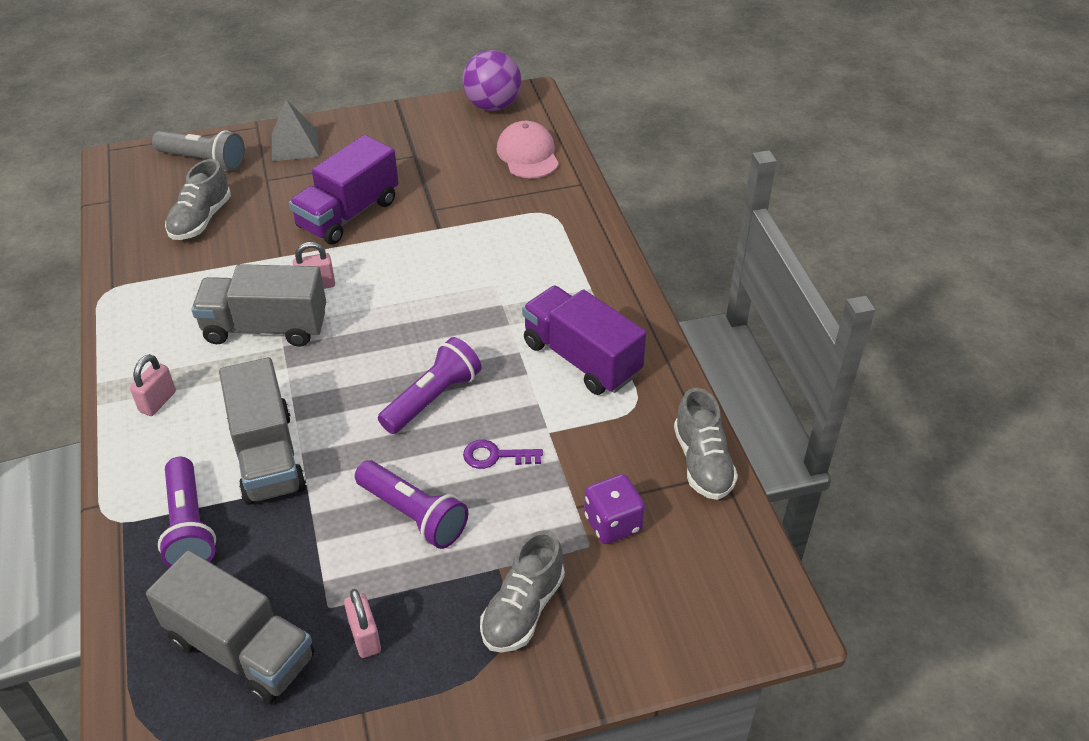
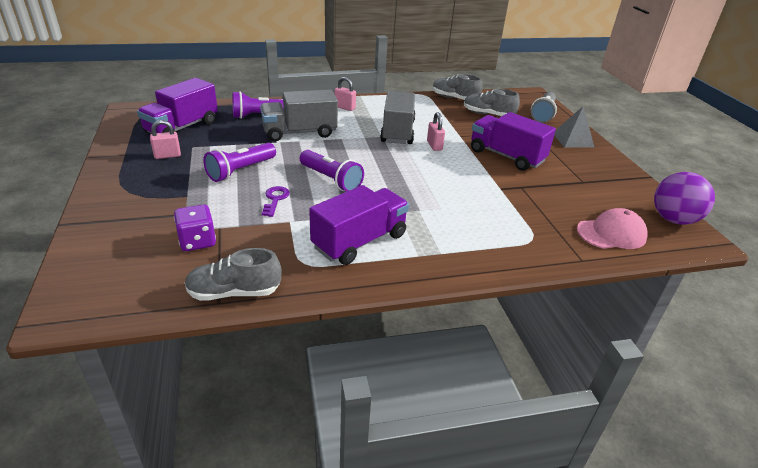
camera: 90 degrees right, 10 degrees down
grey truck [146,550,314,705] -> purple truck [137,78,218,134]
grey shoe [480,530,565,652] -> grey shoe moved to [433,74,482,100]

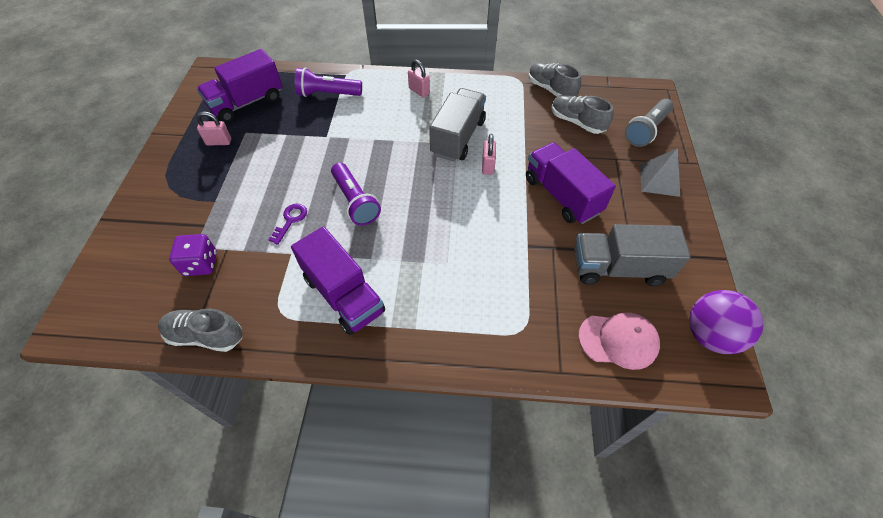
camera: 20 degrees right, 20 degrees up
purple flashlight [203,143,276,182] -> none
grey truck [260,89,338,141] -> grey truck moved to [574,224,691,286]
purple truck [309,185,409,265] -> purple truck turned 75 degrees clockwise [291,226,385,335]

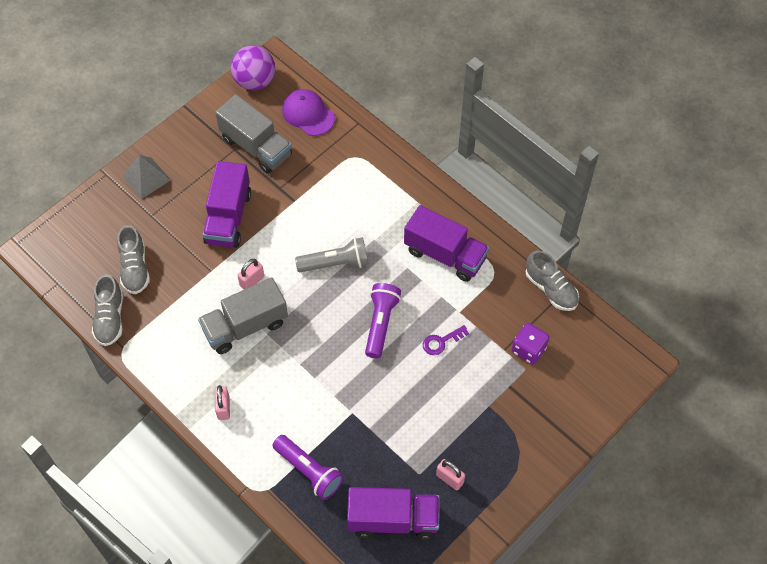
camera: 140 degrees left, 5 degrees up
purple truck [291,226,385,335] -> purple truck turned 120 degrees clockwise [404,205,489,282]
pink cap [578,312,660,370] -> purple cap [282,89,335,136]
grey flashlight [625,99,673,147] -> grey flashlight moved to [295,237,368,272]

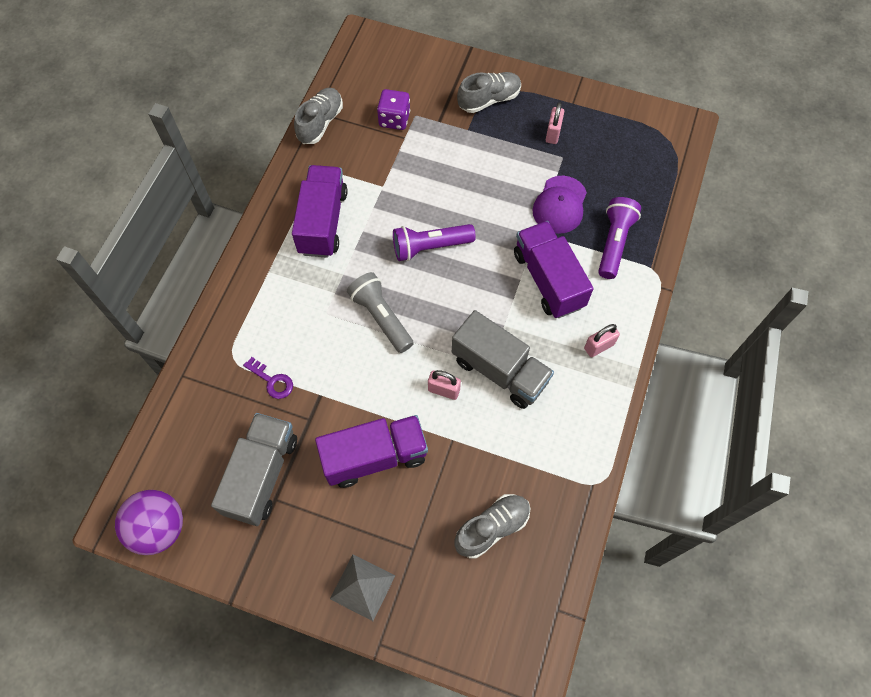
camera: 115 degrees left, 5 degrees up
grey shoe [92,274,123,346] -> grey shoe moved to [457,72,521,113]
purple cap [282,89,335,136] -> purple cap moved to [533,176,587,234]
purple truck [347,487,440,540] -> purple truck moved to [514,221,594,318]
purple key [423,325,469,355] -> purple key moved to [243,357,293,399]

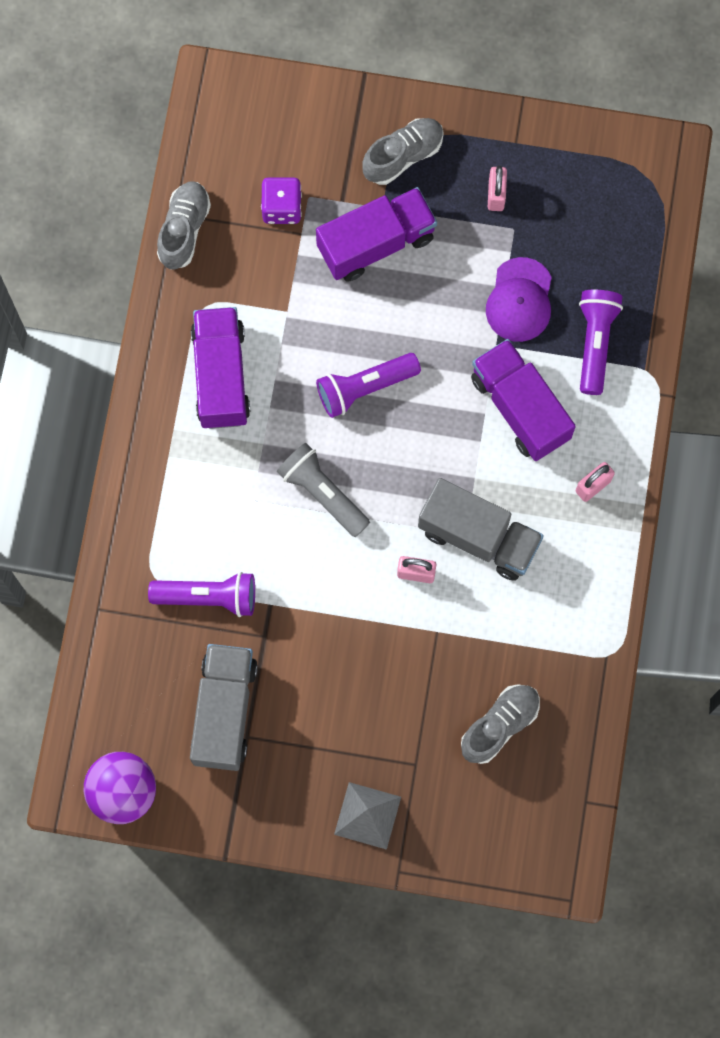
camera: 10 degrees left, 10 degrees up
purple key [243,357,293,399] -> purple flashlight [148,572,255,617]
purple truck [315,415,428,488] -> purple truck moved to [316,187,437,282]

